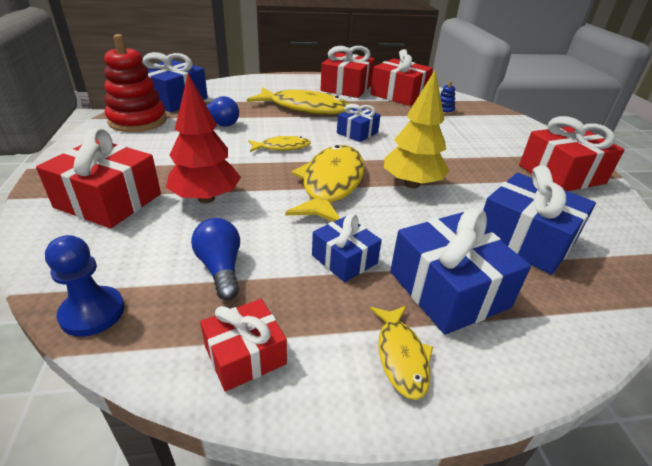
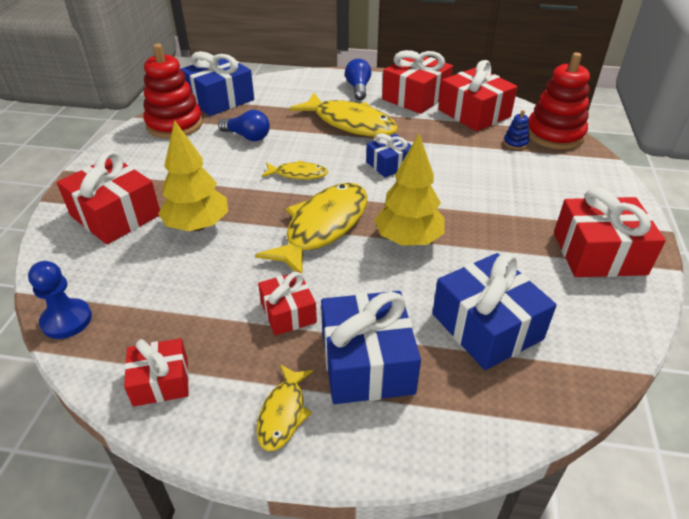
camera: 20 degrees right, 5 degrees up
red tree [166,73,241,203] -> yellow tree [158,120,228,231]
blue light bulb [191,218,240,300] -> blue light bulb moved to [345,59,371,100]
blue gift [312,213,382,282] -> red gift [258,271,317,335]
none -> red stacking toy [528,53,590,149]

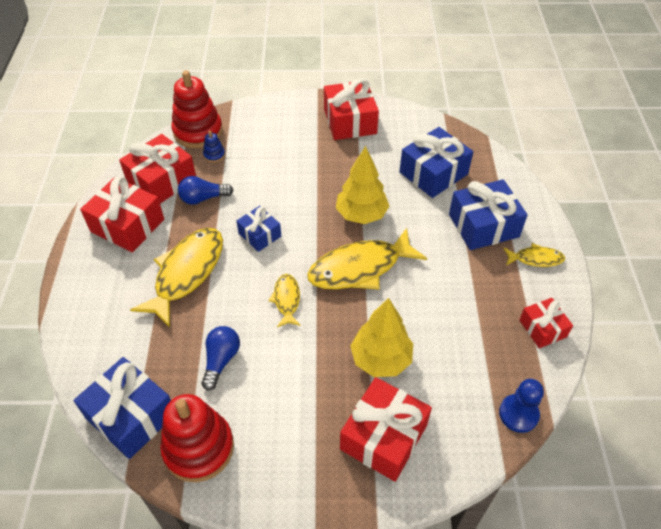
camera: 100 degrees left, 10 degrees up
yellow fish [255,183,367,274] -> yellow fish turned 45 degrees counterclockwise [307,228,427,290]
red gift [258,271,317,335] -> none
blue light bulb [345,59,371,100] -> blue light bulb moved to [178,176,234,205]

